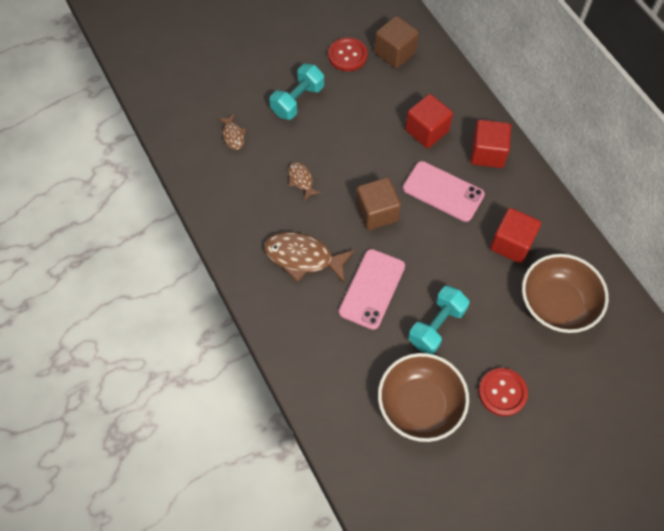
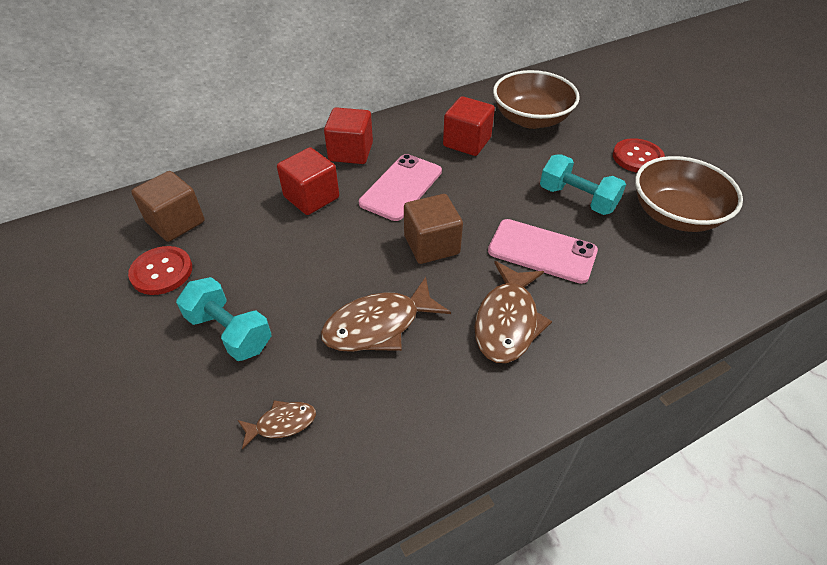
camera: 90 degrees left, 15 degrees down
brown fish [288,162,321,201] -> brown fish [321,277,451,352], size x1.90

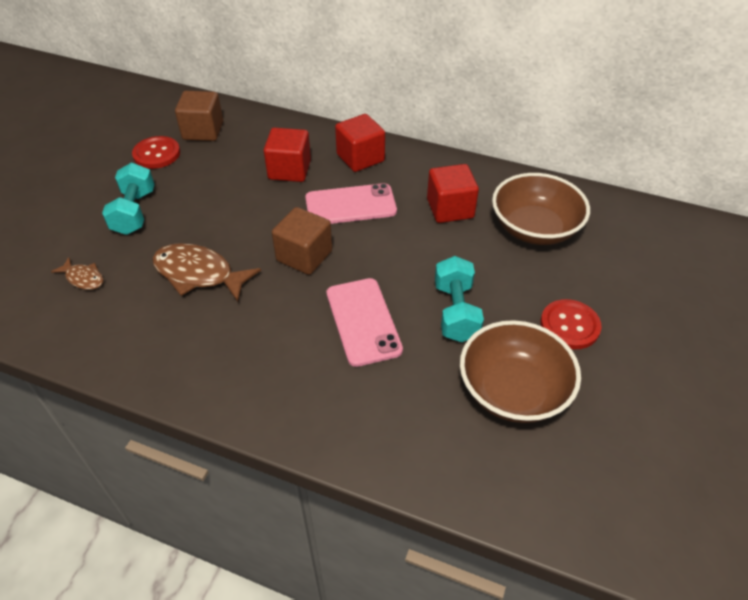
camera: 50 degrees right, 0 degrees up
brown fish [474,261,552,363] -> none

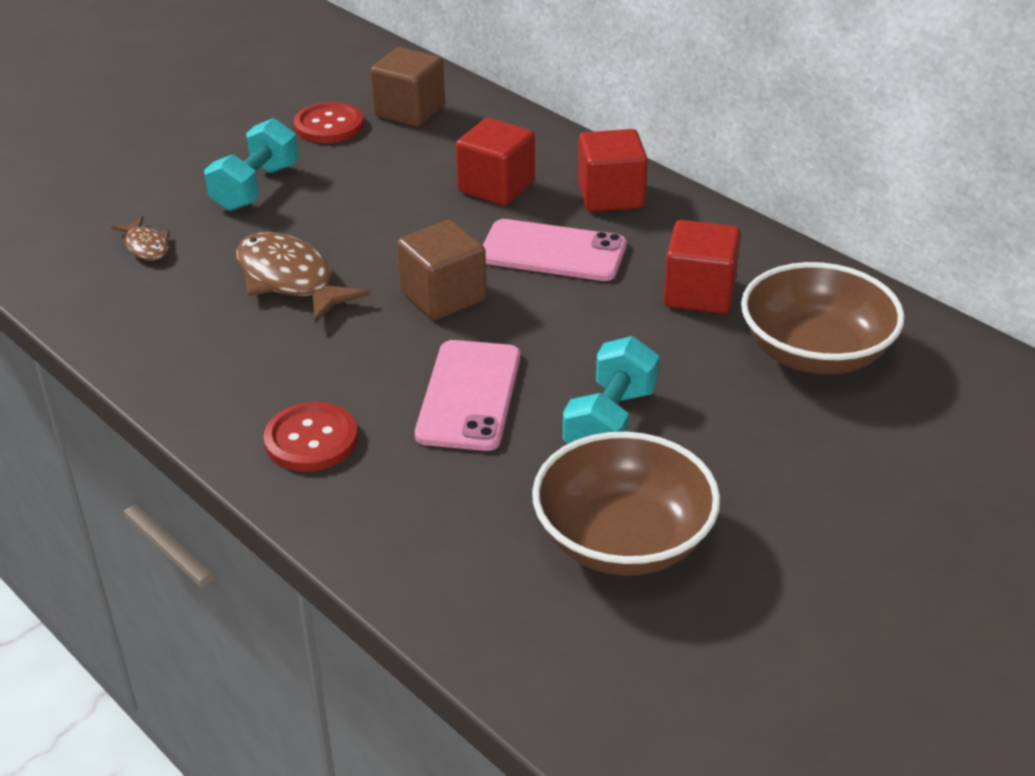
camera: 25 degrees right, 10 degrees down
red button [540,299,601,349] -> red button moved to [264,402,358,472]

